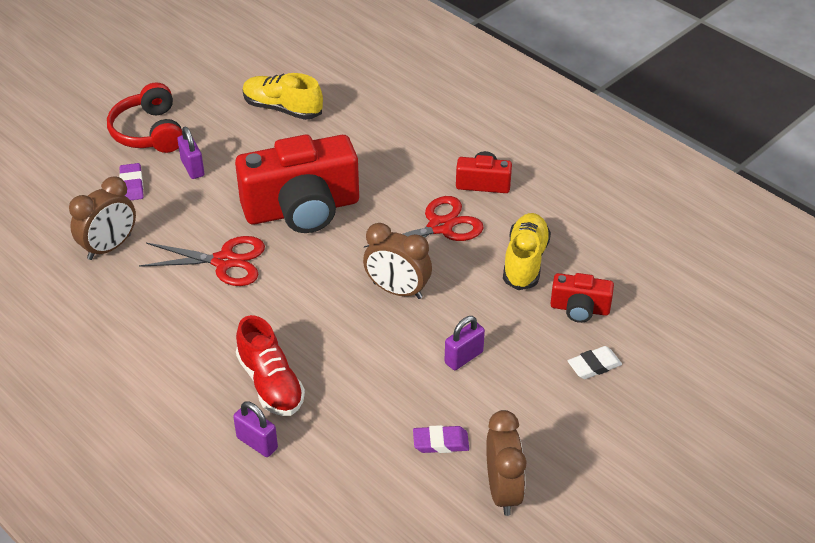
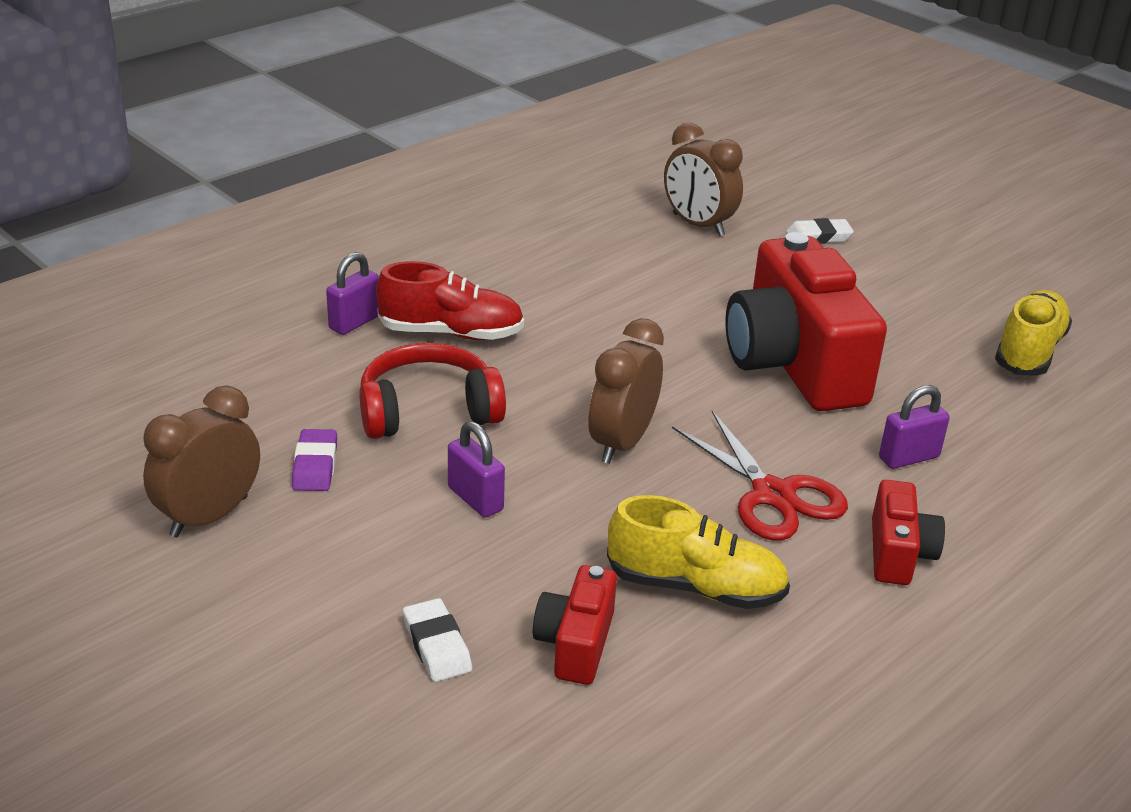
camera: 90 degrees right, 10 degrees down
red headphones [107,82,183,153] -> red headphones moved to [359,343,506,439]
purple eraser [119,163,144,200] -> white eraser [786,218,854,244]
red scissors [139,236,265,286] -> none
purple padlock [177,127,204,179] -> purple padlock moved to [879,385,950,469]
red shoe [236,315,305,416] -> red shoe turned 150 degrees counterclockwise [376,261,524,340]
brown clock [486,410,527,516] -> brown clock turned 135 degrees clockwise [143,386,260,537]

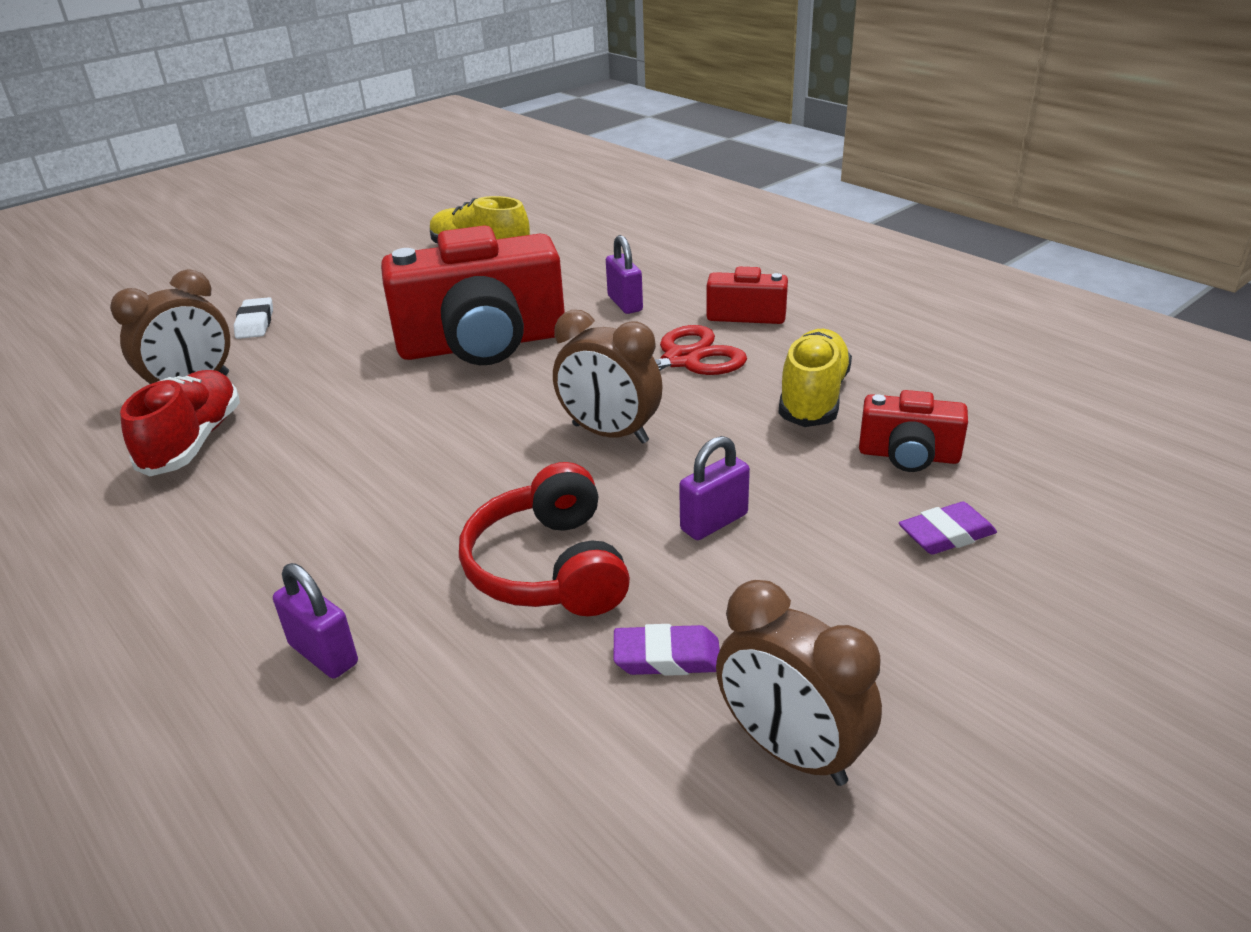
camera: 85 degrees left, 0 degrees up
red shoe [376,261,524,340] -> red shoe moved to [120,370,240,476]
white eraser [403,598,472,682] -> purple eraser [899,502,997,555]

